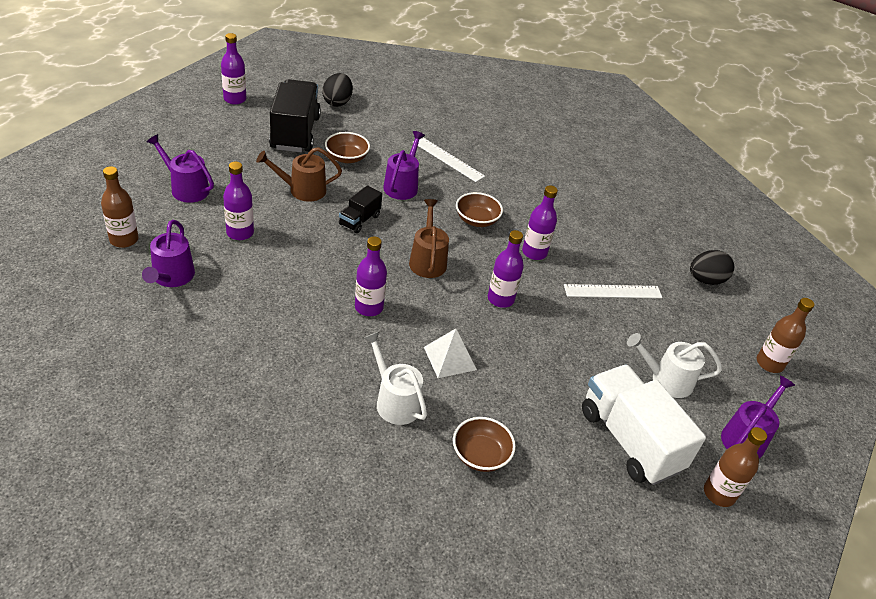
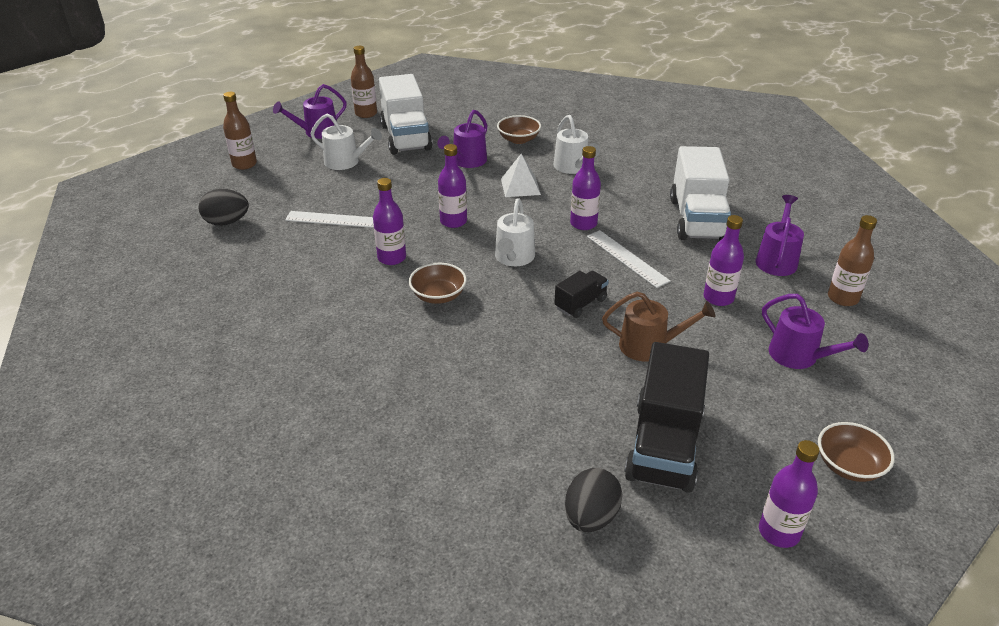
camera: 160 degrees left, 5 degrees down
brown bowl [325,132,370,163] -> brown bowl moved to [818,422,895,482]
purple watering can [383,131,425,200] -> purple watering can moved to [437,110,487,168]
brown watering can [409,199,449,278] -> white watering can [495,198,535,266]
white ruler [412,138,485,182] -> white ruler moved to [587,230,670,288]
none -> white truck [670,146,731,240]

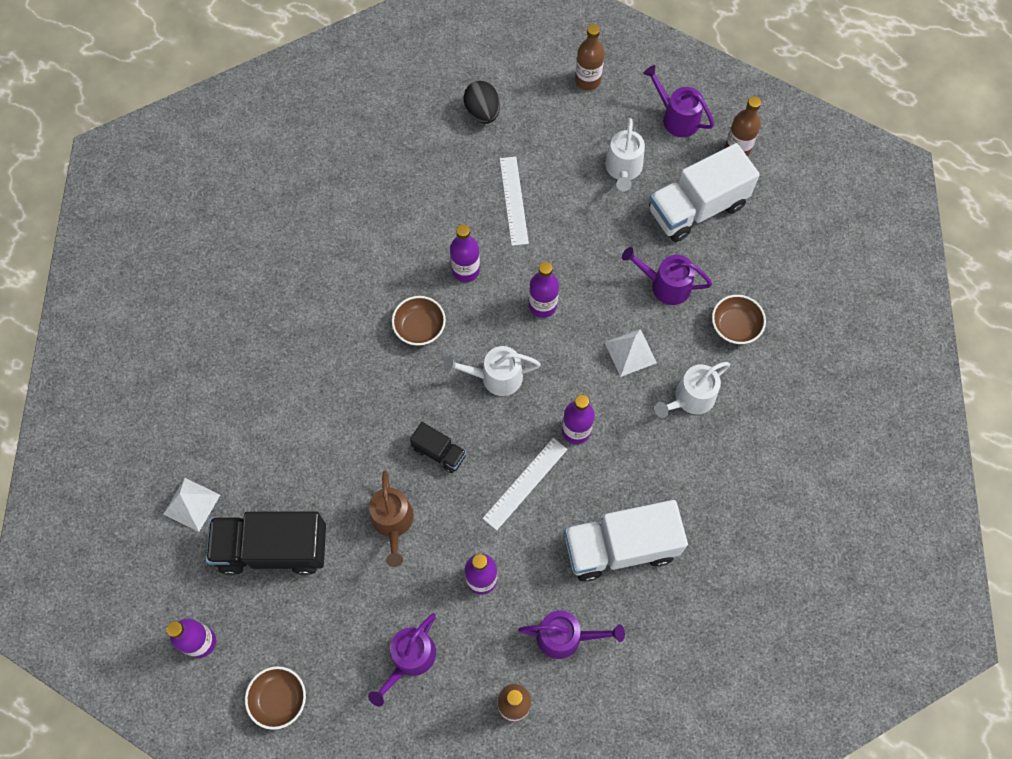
camera: 75 degrees right, 30 degrees up
black egg [565,468,623,532] -> white pyramid [163,478,220,532]

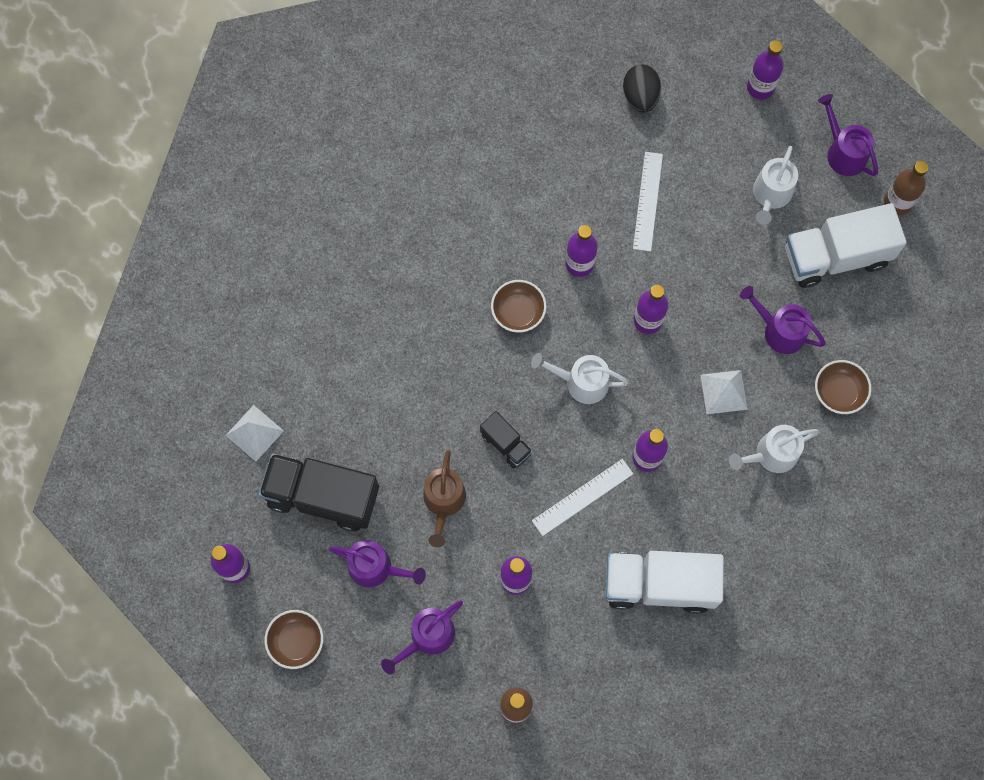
camera: 15 degrees right, 5 degrees up
purple watering can [518,610,625,659] -> purple watering can moved to [329,540,426,587]
brown bottle [575,24,605,90] -> purple bottle [747,40,784,100]

